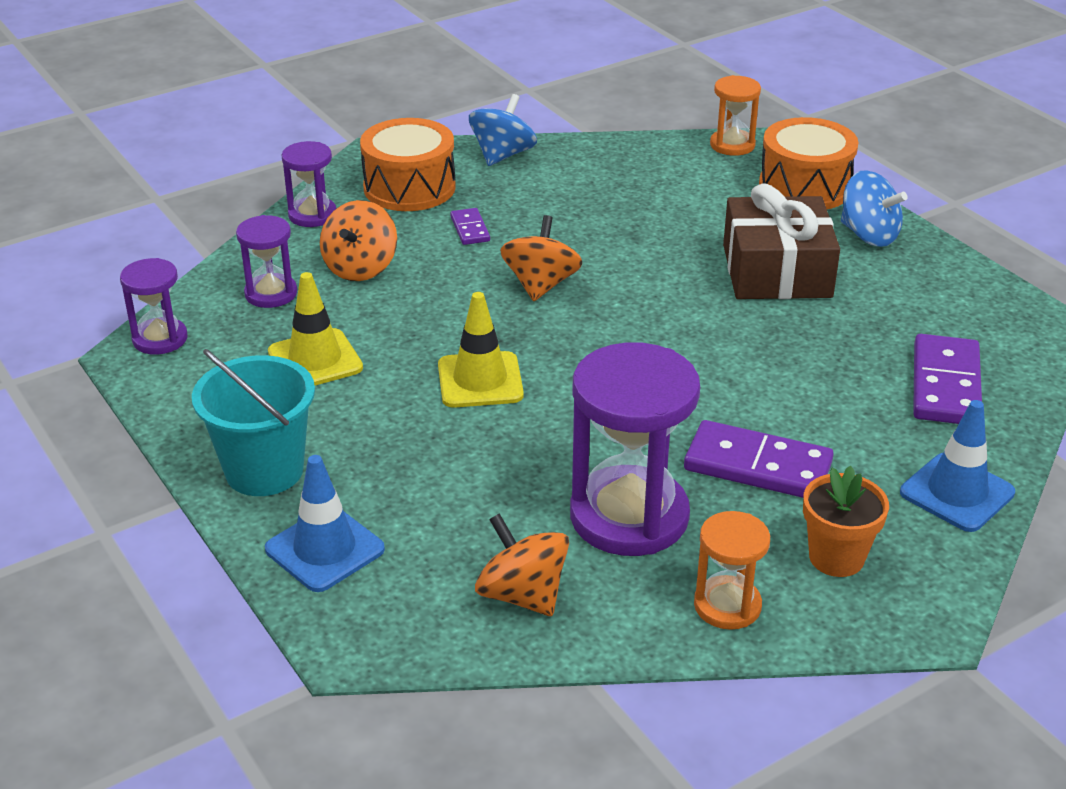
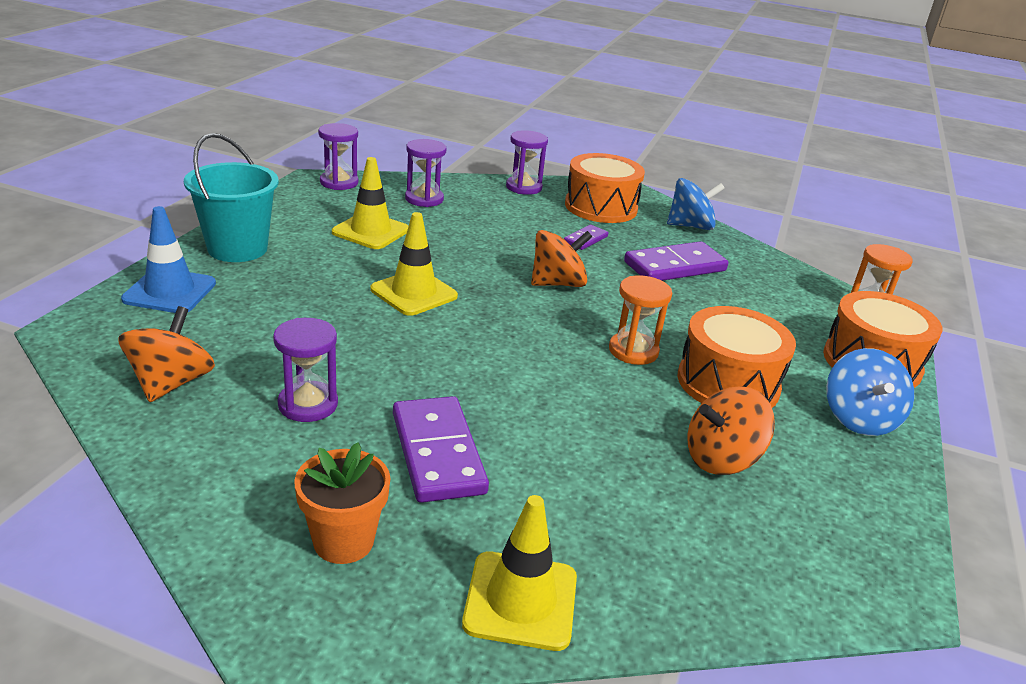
camera: 50 degrees right, 5 degrees down
orange spinning top [320,200,397,281] -> orange spinning top moved to [687,386,775,475]
purple hourglass [570,342,700,556] -> purple hourglass [273,318,338,422], size x0.53
orange hourglass [694,511,770,630] -> orange hourglass moved to [609,275,672,365]
brown gift [723,183,840,299] -> orange drum [678,306,796,408]
blue traffic cone [900,400,1015,532] -> yellow traffic cone [462,495,577,651]
purple domino [913,334,982,424] -> purple domino moved to [624,241,728,281]

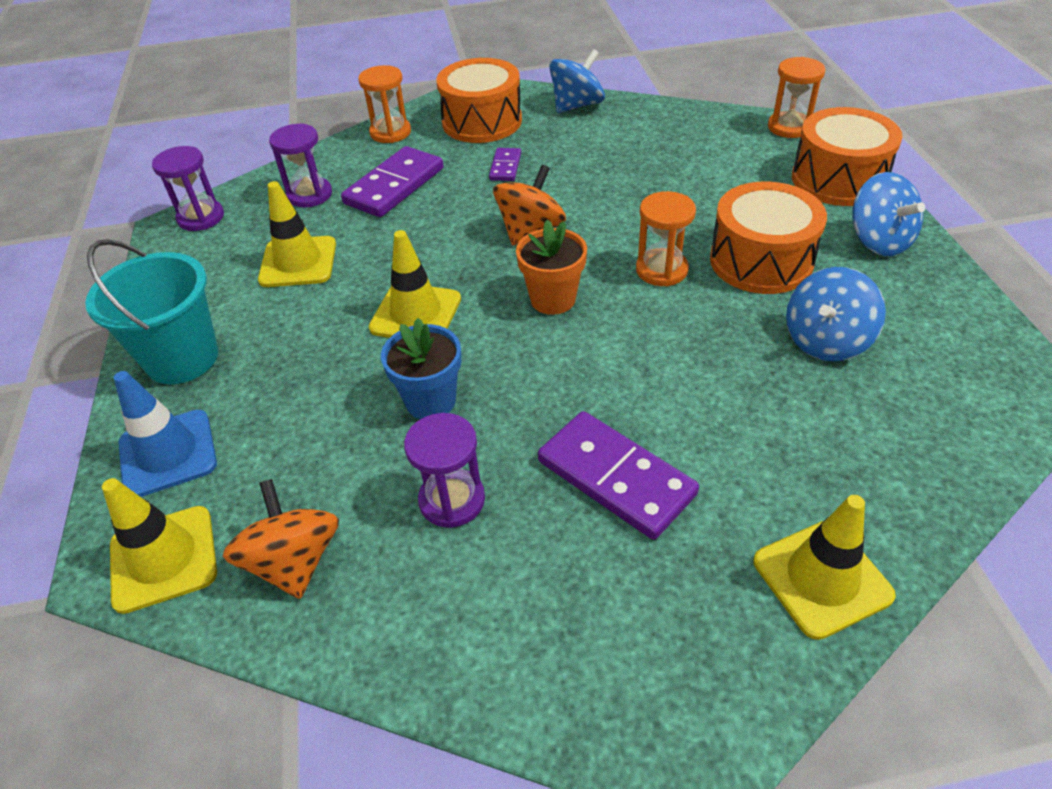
camera: 25 degrees left, 15 degrees up
orange flower pot [294,442,391,564] -> orange flower pot moved to [516,220,587,315]
purple hourglass [506,130,548,195] -> orange hourglass [358,65,411,143]
purple domino [624,241,728,281] -> purple domino moved to [341,146,444,217]
orange spinning top [687,386,775,475] -> blue spinning top [786,267,886,361]
none -> yellow traffic cone [102,478,217,614]
none -> blue flower pot [381,318,462,419]

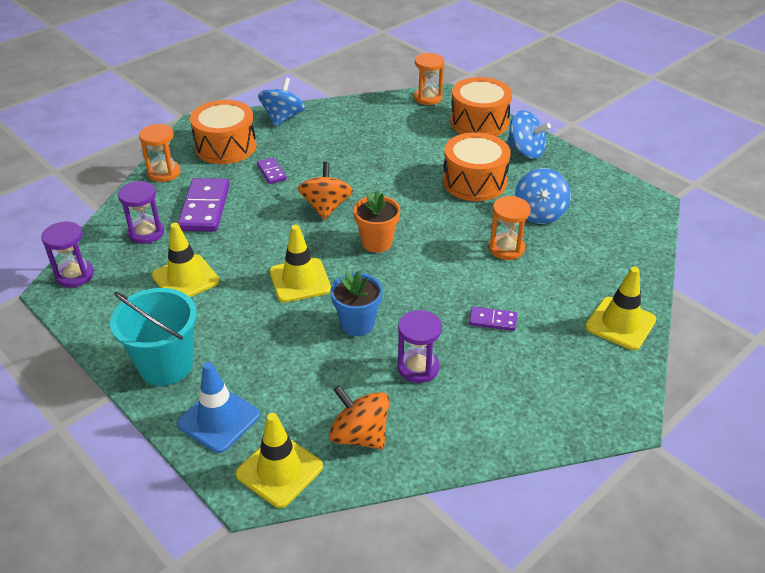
camera: 35 degrees left, 5 degrees down
purple domino [538,411,699,540] -> purple domino [469,307,517,331], size x0.51
orange hourglass [636,191,696,286] -> orange hourglass moved to [488,196,531,260]

